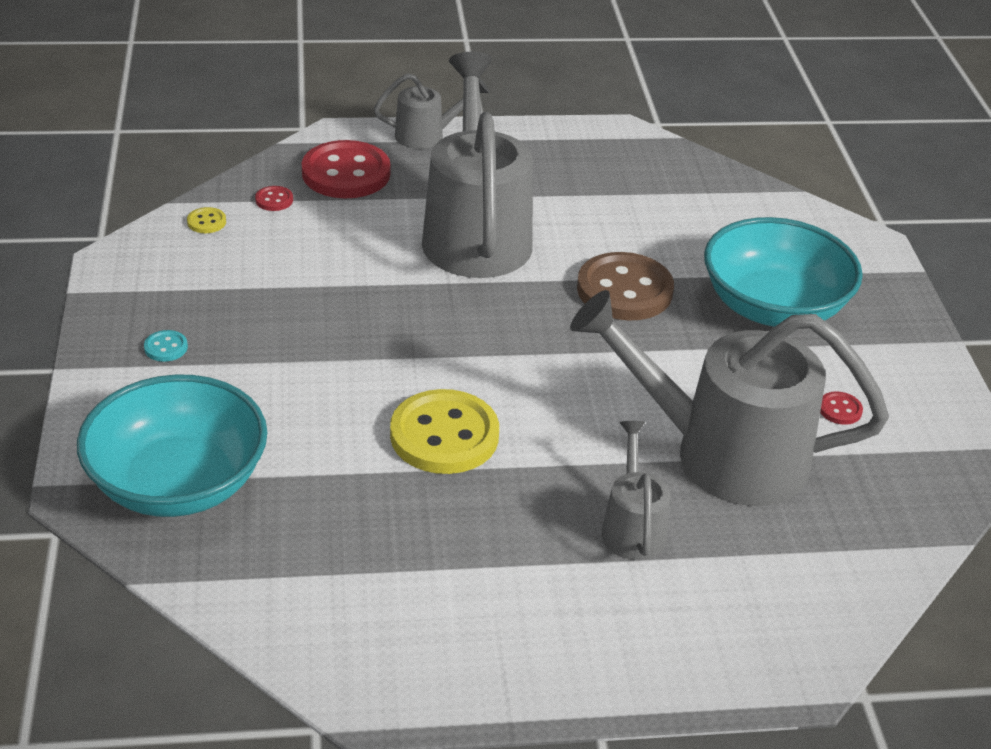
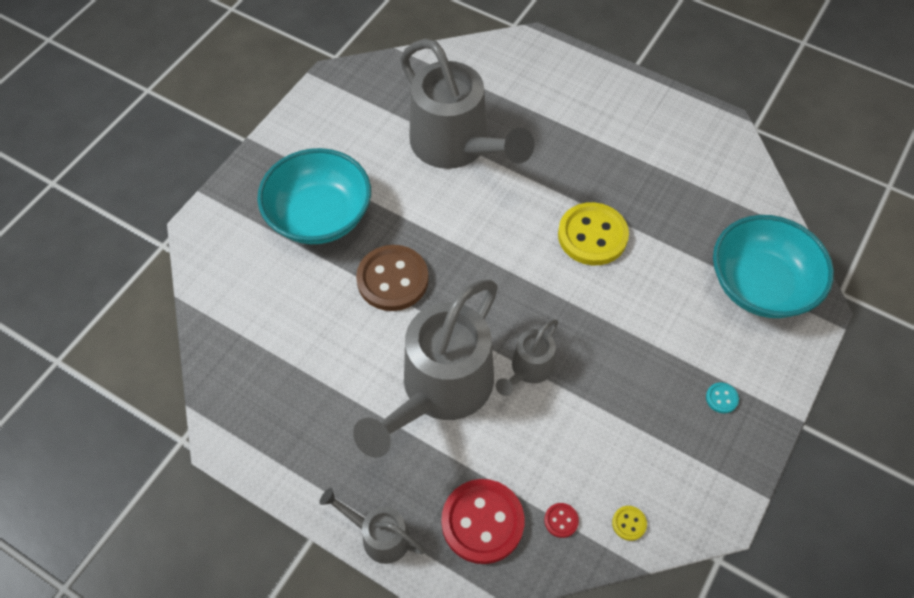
camera: 140 degrees left, 20 degrees up
grey watering can [602,421,671,560] -> grey watering can moved to [496,319,558,396]
red button [820,391,863,425] -> none

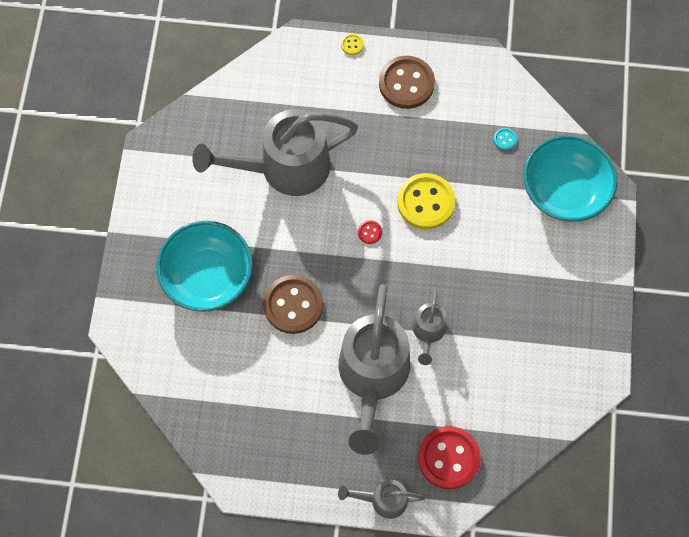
camera: 25 degrees left, 10 degrees up
grey watering can [400,39,534,169] -> grey watering can turned 135 degrees clockwise [192,109,358,196]
red button [544,503,579,538] -> red button moved to [358,220,382,244]
yellow button [612,506,647,541] -> yellow button moved to [341,34,364,55]
turquoise button [706,382,739,413] -> turquoise button moved to [494,128,517,150]
none -> brown button [379,56,435,109]

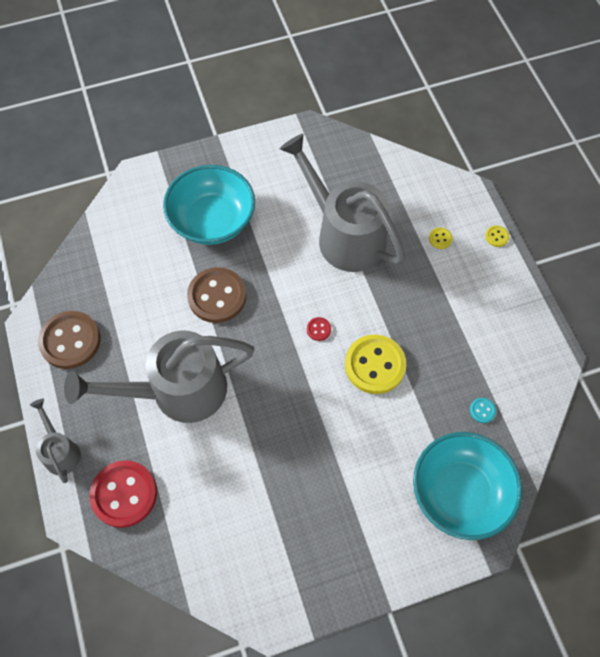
camera: 65 degrees right, 5 degrees down
brown button [379,56,435,109] -> brown button moved to [38,311,101,369]
grey watering can [412,289,447,365] -> none
none -> yellow button [429,227,453,249]

